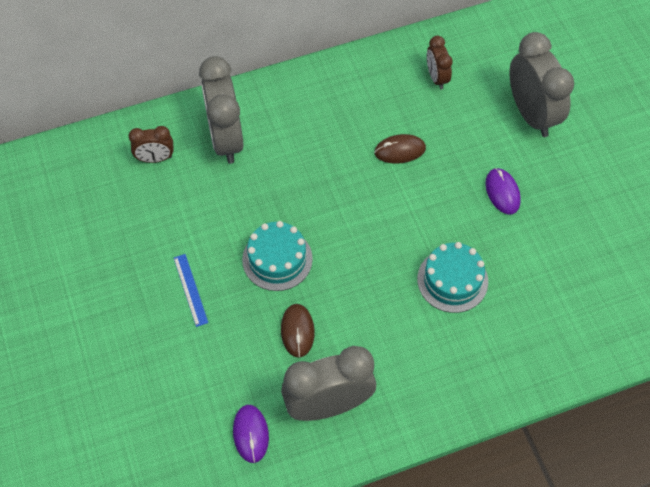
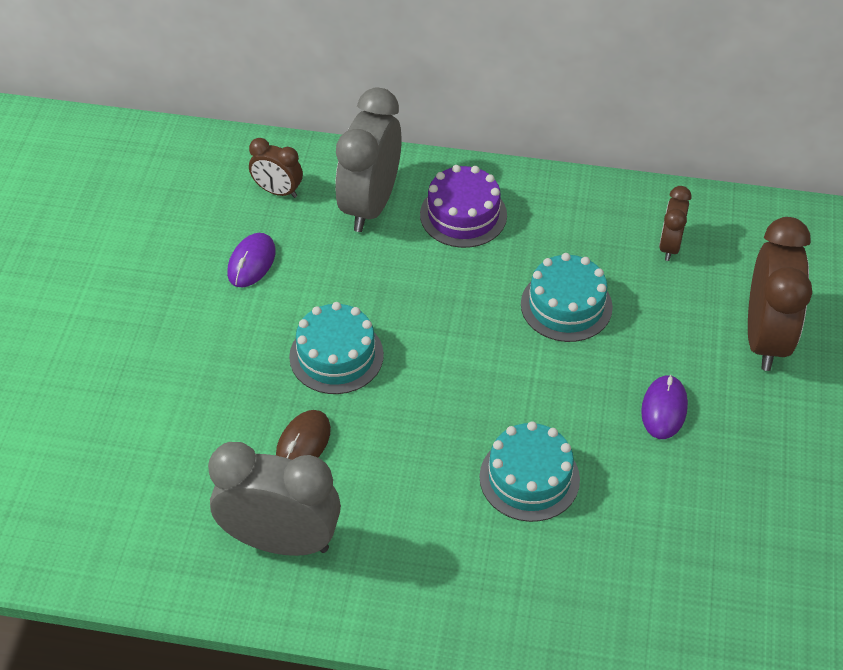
camera: 30 degrees right, 10 degrees down
blue ruler [174,254,208,327] -> none
purple mouse [233,405,269,463] -> purple mouse moved to [227,233,276,287]
brown mouse [374,134,426,164] -> turquoise cake [521,253,613,342]
grey clock [510,32,574,137] -> brown clock [748,217,812,371]
none -> purple cake [420,165,507,248]

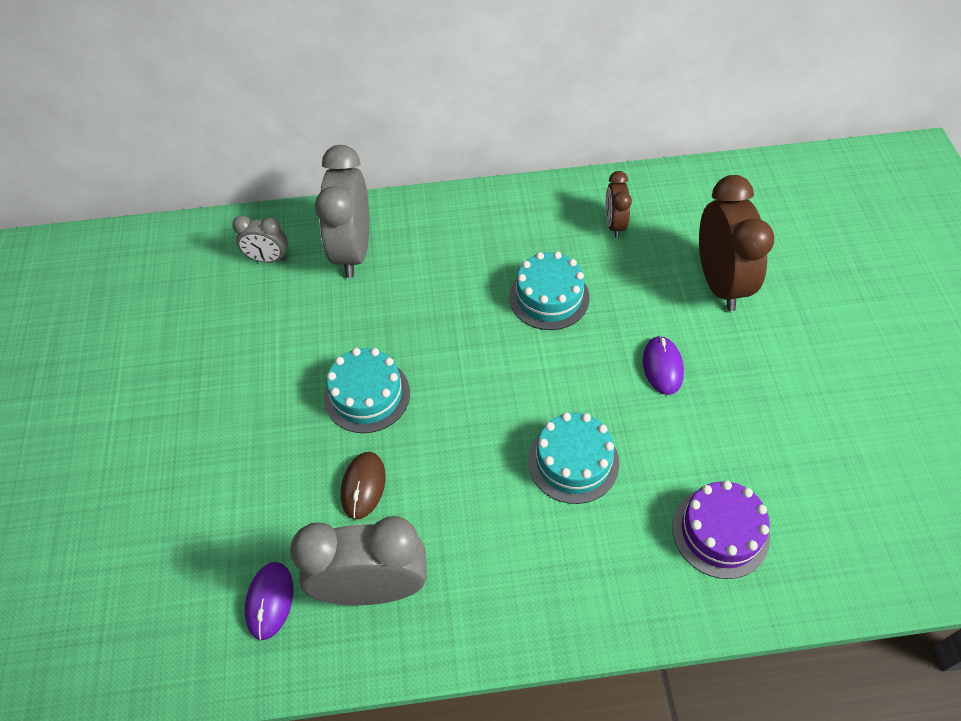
camera: 15 degrees left, 5 degrees up
purple mouse [227,233,276,287] -> purple mouse moved to [245,562,293,640]
brown clock [249,138,303,198] -> grey clock [232,215,288,263]
purple cake [420,165,507,248] -> purple cake moved to [672,480,770,579]

